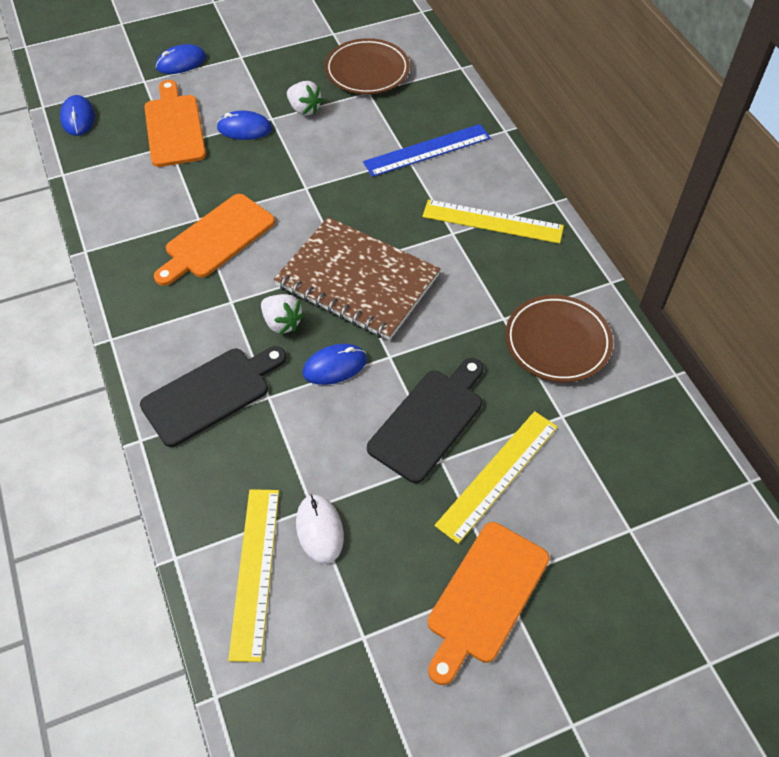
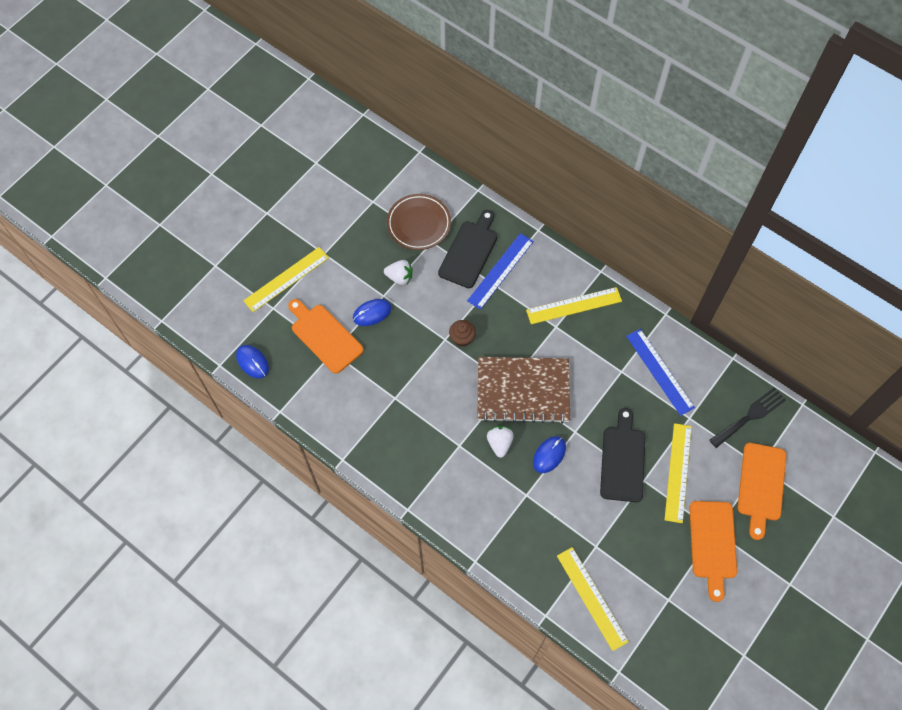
camera: 30 degrees left, 10 degrees up
black cutting board [140,346,286,447] -> black cutting board moved to [438,210,497,288]
orange cutting board [154,194,275,286] -> orange cutting board moved to [738,443,786,540]
blue mouse [156,44,206,74] -> yellow ruler [243,247,329,312]
white strawberry [261,294,304,334] -> white strawberry turned 105 degrees counterclockwise [487,426,514,458]
white mouse [296,495,344,564] -> none
brown plate [505,295,613,383] -> blue ruler [626,329,695,416]
none -> brown cupcake [449,320,476,347]
none -> black fork [709,387,786,448]

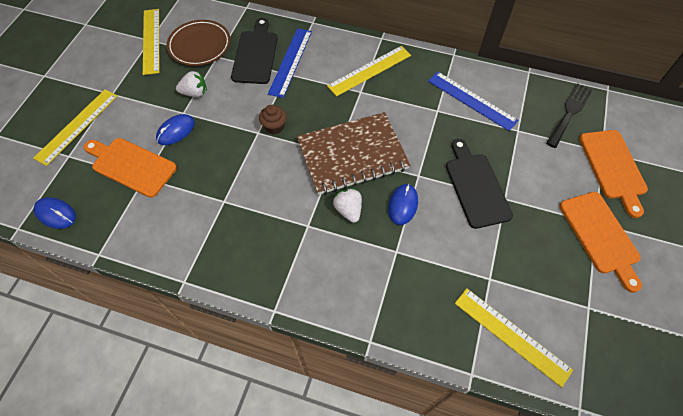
camera: 20 degrees left, 5 degrees down
yellow ruler [665,423,692,523] -> yellow ruler moved to [143,9,159,75]

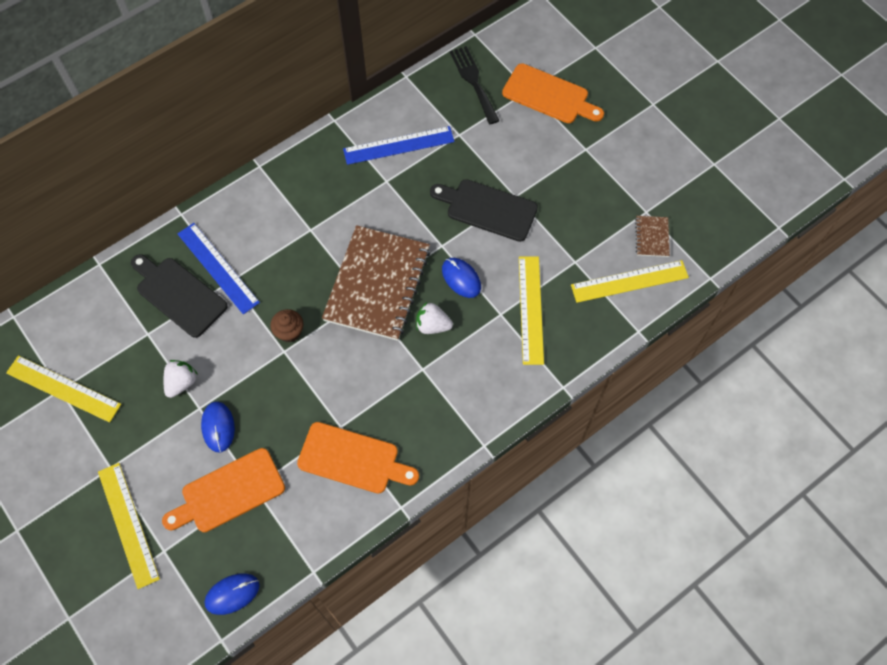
camera: 55 degrees left, 5 degrees up
brown plate [167,20,231,66] -> none
yellow ruler [327,46,411,97] -> yellow ruler moved to [519,256,544,365]
orange cutting board [559,192,642,293] -> orange cutting board moved to [297,422,419,493]
none -> brown notebook [635,216,670,257]

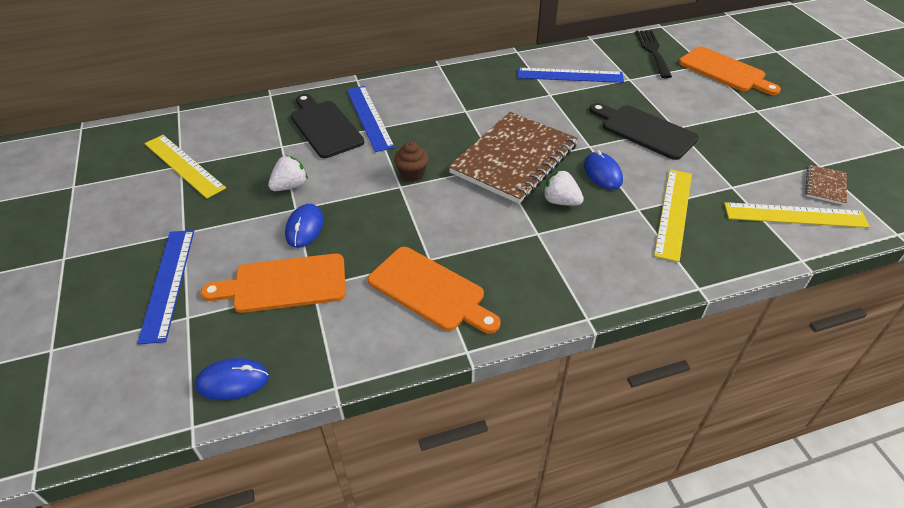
camera: 20 degrees right, 20 degrees down
yellow ruler [98,463,160,589] -> blue ruler [137,230,194,345]

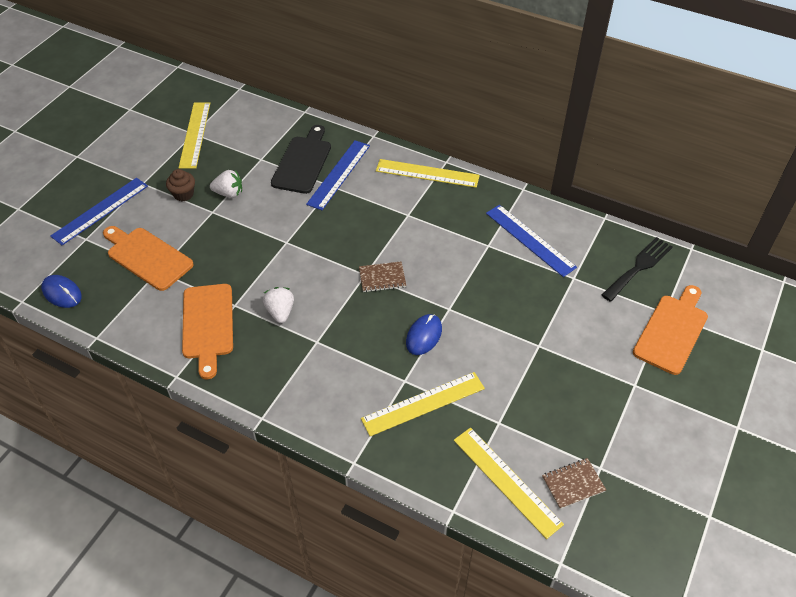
camera: 45 degrees right, 5 degrees up
blue mouse [285,204,324,248] -> none
brown cupcake [394,141,429,182] -> brown cupcake moved to [166,169,195,201]
brown notebook [448,112,578,204] -> brown notebook [359,262,406,292], size x0.42
white strawberry [543,170,584,206] -> white strawberry moved to [263,287,294,323]
black cutting board [589,103,699,160] -> none
orange cutting board [679,46,781,95] -> orange cutting board turned 150 degrees counterclockwise [633,285,708,375]
none -> yellow ruler [376,159,480,188]

